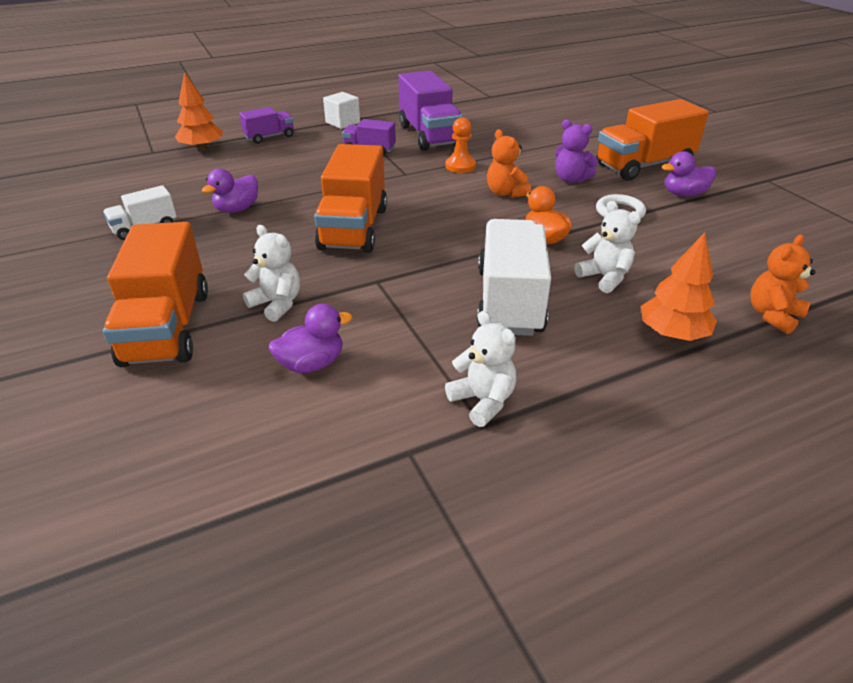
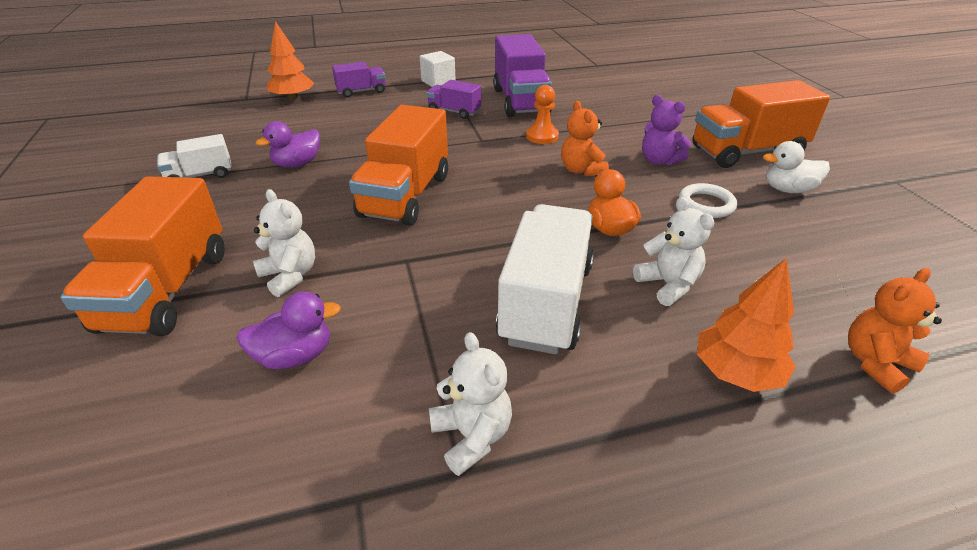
camera: 10 degrees right, 0 degrees up
purple duck [662,151,716,197] -> white duck [763,141,830,193]

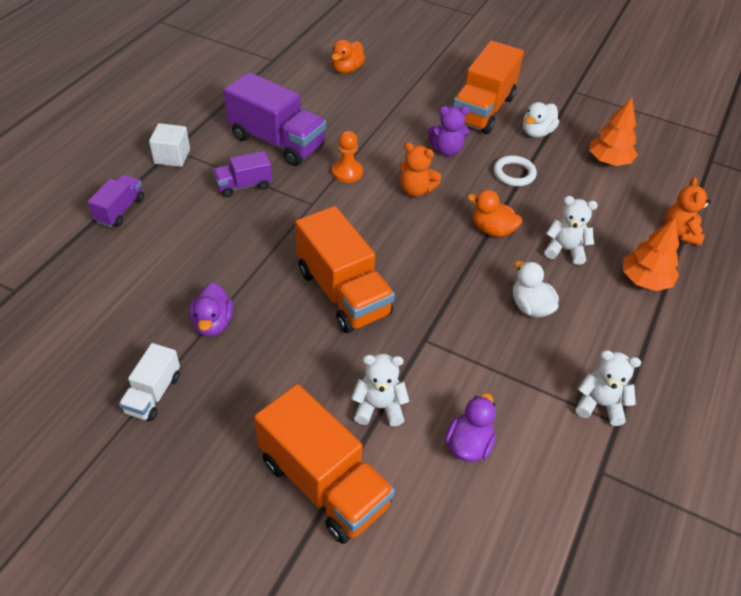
camera: 50 degrees left, 10 degrees up
orange tree [267,21,314,101] -> orange tree moved to [589,97,637,166]
white truck [496,204,594,354] -> white duck [513,261,559,318]
none -> orange duck [331,40,365,74]

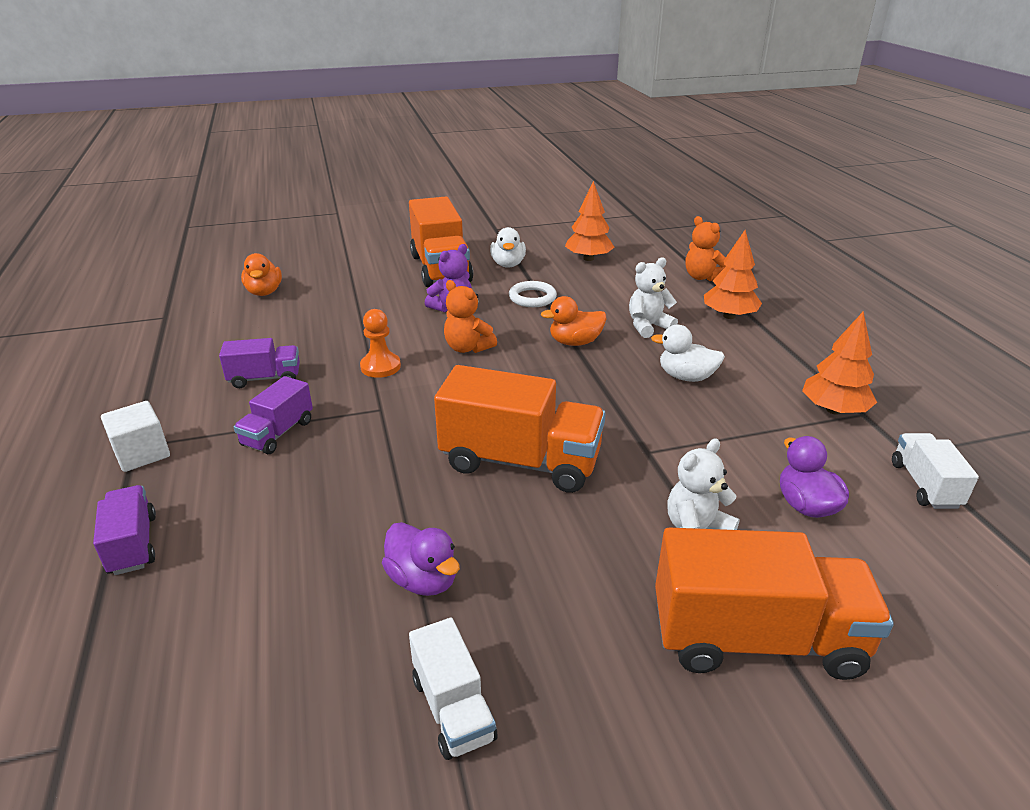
camera: 40 degrees left, 15 degrees down
purple truck [224,72,326,166] -> purple truck [219,338,300,388], size x0.53
orange teddy bear [399,142,442,197] -> orange teddy bear turned 60 degrees clockwise [444,280,497,353]
white teddy bear [576,350,641,426] -> orange tree [802,312,877,415]
none -> white truck [892,433,979,509]

